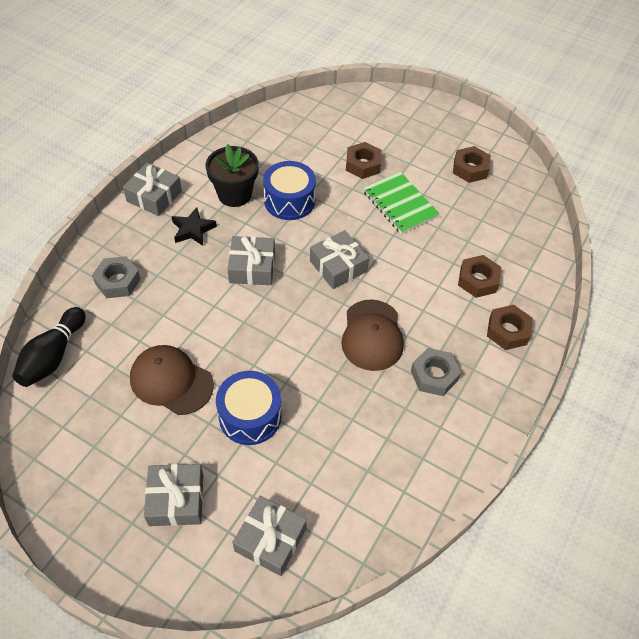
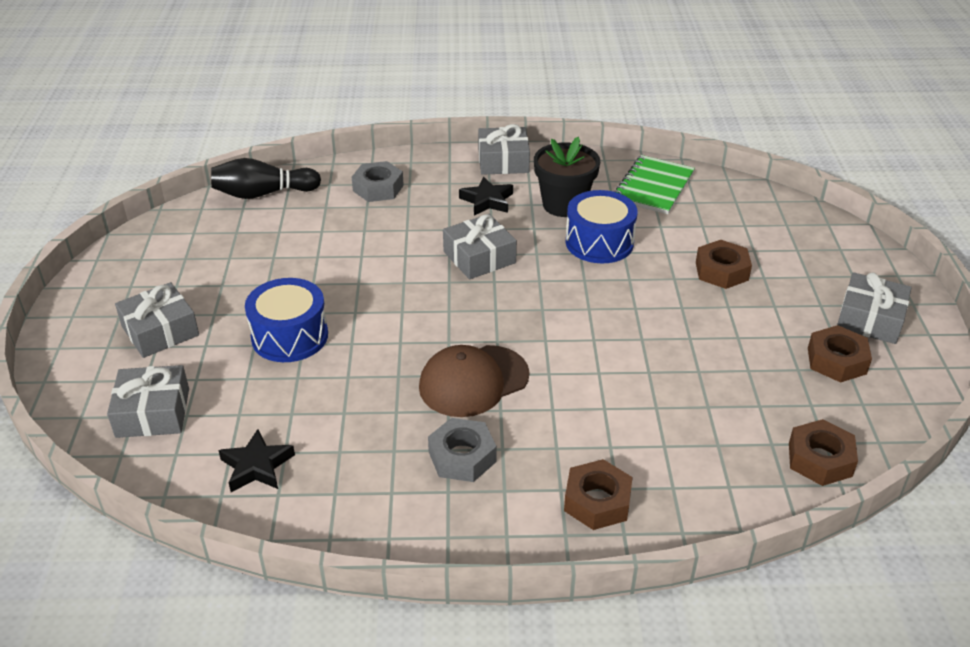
camera: 60 degrees right, 15 degrees down
brown cap [130,345,214,415] -> none
grey gift [310,230,369,289] -> grey gift moved to [837,272,912,344]
green notebook [363,172,440,234] -> green notebook moved to [614,155,695,214]
brown nut [458,255,501,298] -> brown nut moved to [789,419,858,486]
none -> black star [218,429,295,492]

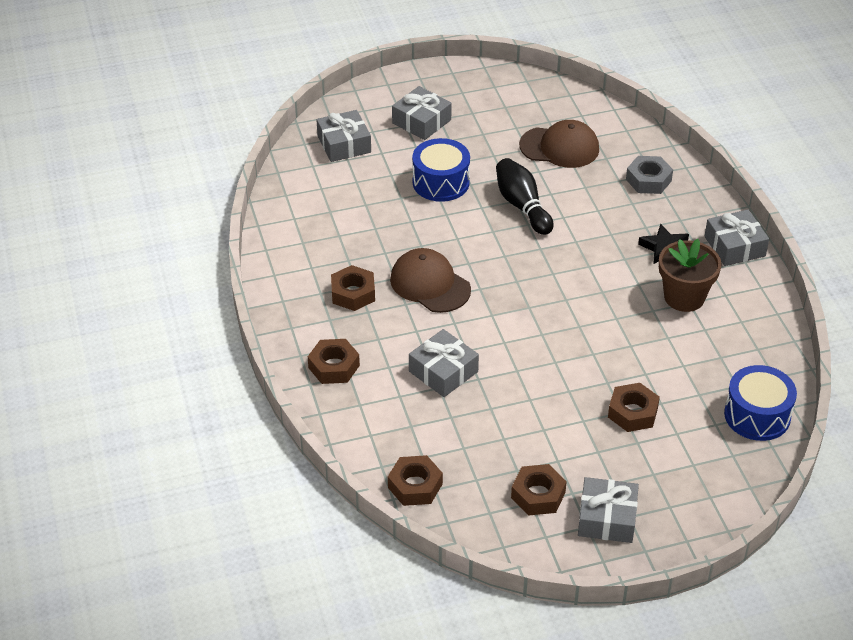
camera: 75 degrees right, 5 degrees up
black bowling pin [211,158,321,199] -> black bowling pin moved to [496,158,553,235]
black star [218,429,295,492] -> none
grey nut [428,418,497,482] -> brown nut [331,265,375,311]
grey gift [443,214,517,279] -> grey gift moved to [409,329,479,397]
black flower pot [534,137,600,217] -> brown flower pot [659,239,722,312]
blue drum [565,190,638,263] -> blue drum moved to [724,365,797,441]
green notebook [614,155,695,214] -> none
none -> brown cap [519,120,599,168]

